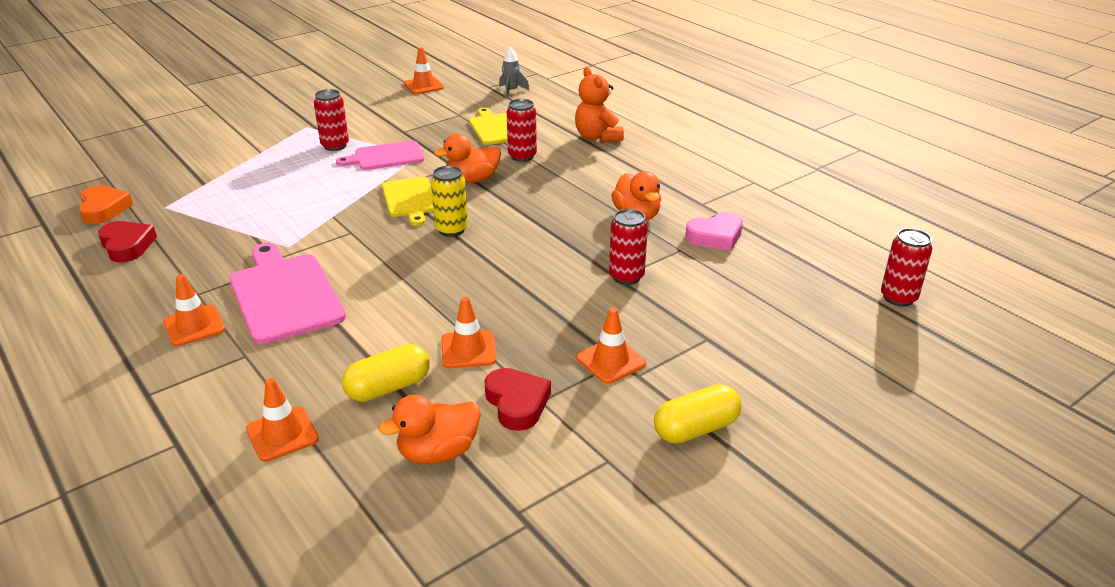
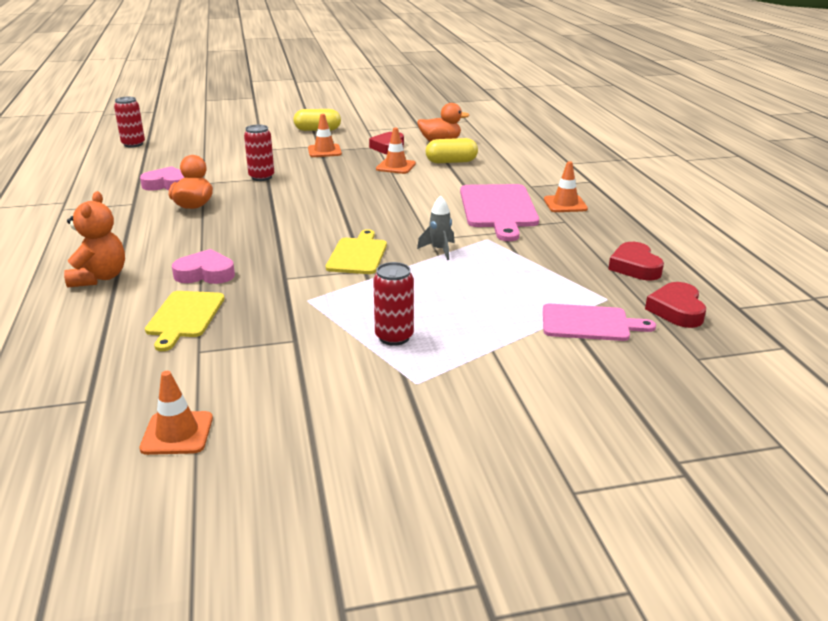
camera: 155 degrees left, 5 degrees down
orange heart [79,185,133,224] -> red heart [645,282,706,328]
orange traffic cone [246,378,319,462] -> none
pink cutting board [336,141,424,170] -> pink cutting board moved to [543,304,656,341]
yellow can [431,166,468,237] -> none
orange duck [434,134,501,183] -> none
grey rocket [499,47,529,99] -> grey rocket moved to [417,196,455,260]
red can [507,99,537,162] -> pink heart [172,249,235,284]

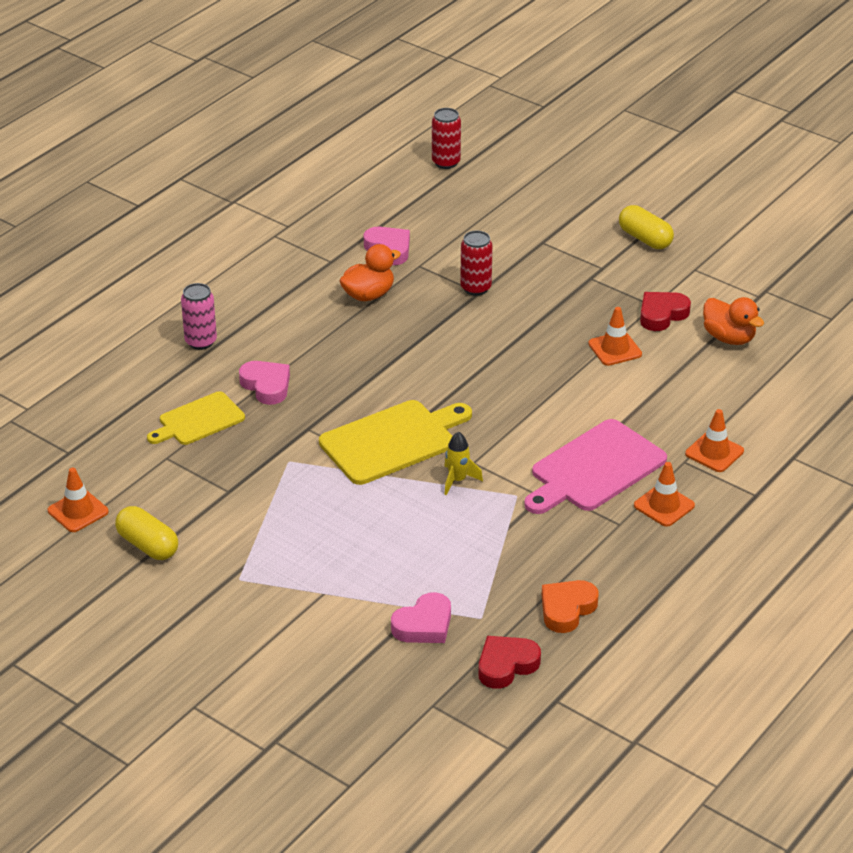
camera: 50 degrees right, 10 degrees up
orange teddy bear [64,191,125,287] -> pink can [181,283,217,350]
orange traffic cone [308,114,342,157] -> orange traffic cone moved to [685,409,744,472]
yellow cutting board [326,229,387,274] -> yellow cutting board [319,400,472,485], size x1.57
red can [373,262,414,346] -> none
grey rocket [417,196,455,260] -> yellow rocket [444,431,483,495]
yellow capsule [426,138,478,163] -> yellow capsule moved to [115,506,178,560]
pink cutting board [543,304,656,341] -> pink heart [391,592,451,643]
red heart [608,242,664,280] -> orange heart [542,580,598,633]

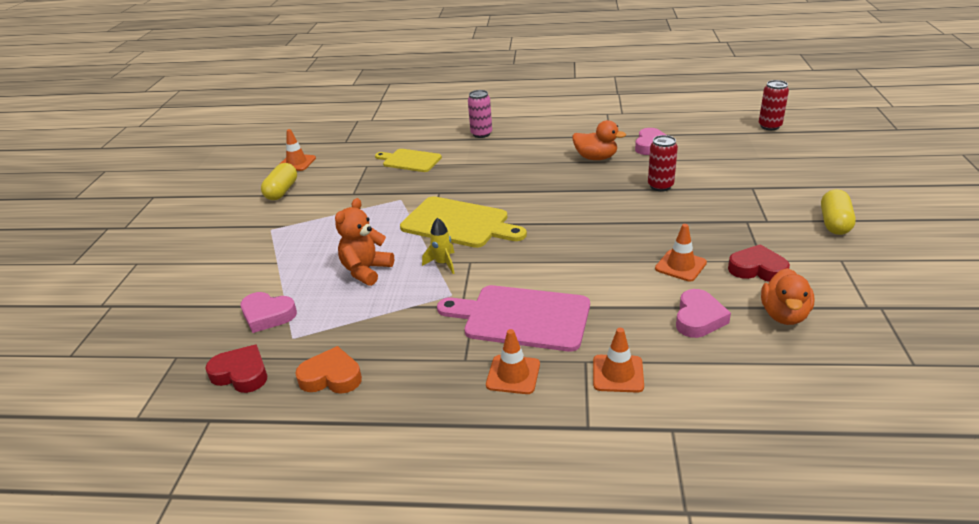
camera: 60 degrees right, 5 degrees down
pink heart [239,361,290,405] -> pink heart moved to [676,289,731,338]
none -> orange teddy bear [335,198,394,286]

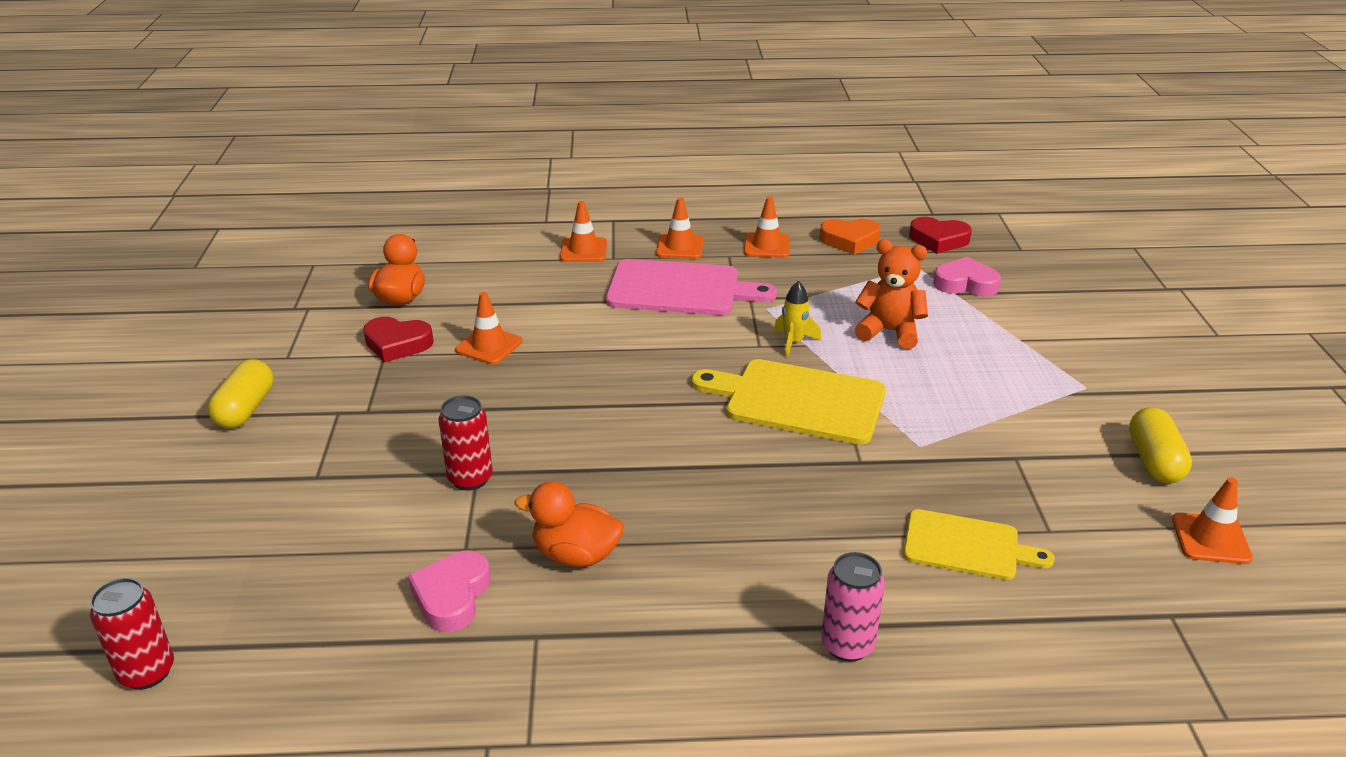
camera: 170 degrees right, 0 degrees up
orange teddy bear [335,198,394,286] -> orange teddy bear turned 90 degrees counterclockwise [855,239,928,349]
pink heart [676,289,731,338] -> none
none -> orange traffic cone [744,197,790,258]

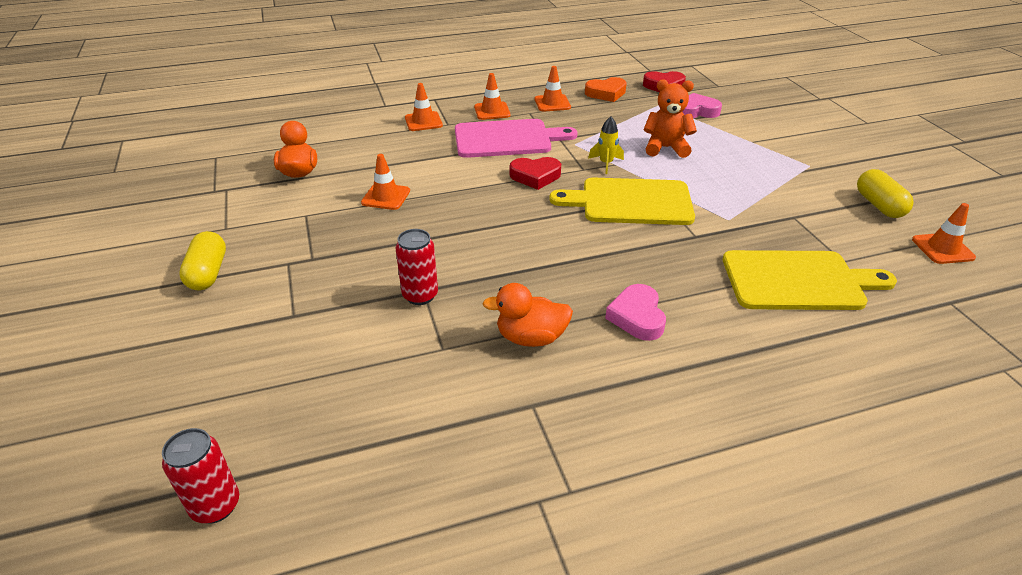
camera: 15 degrees left, 5 degrees up
red heart [363,317,434,363] -> red heart moved to [510,157,561,190]
pink heart [408,551,491,632] -> pink heart moved to [605,284,666,341]
pink can [821,552,885,662] -> none
yellow cutting board [903,509,1055,580] -> yellow cutting board [723,250,897,310], size x1.57

